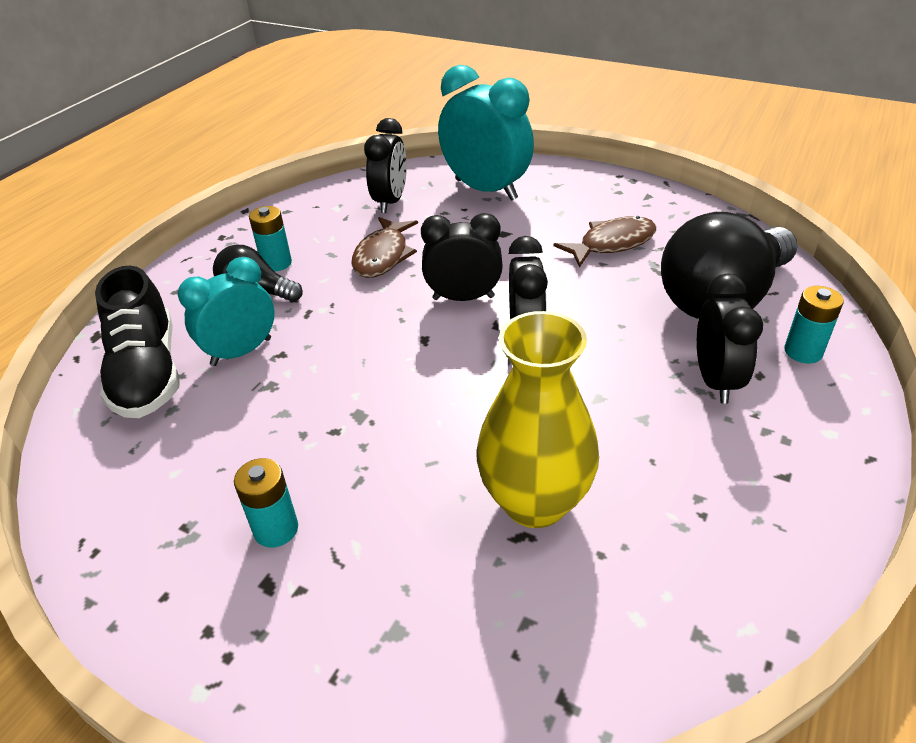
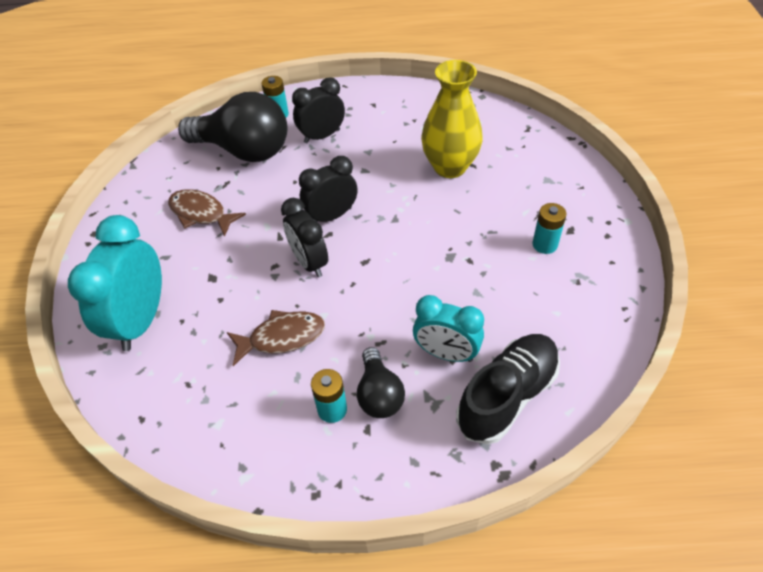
camera: 120 degrees left, 10 degrees up
black clock [364,118,407,213] -> none

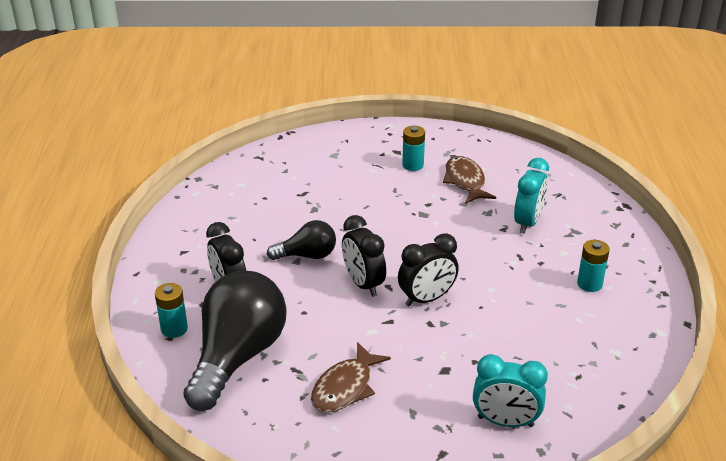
camera: 90 degrees left, 15 degrees down
turquoise clock [68,215,162,351] -> turquoise clock [473,354,548,427], size x0.66
brown fish [227,310,325,366] -> brown fish moved to [443,156,496,204]
black light bulb [357,347,405,418] -> black light bulb moved to [267,220,336,260]
yellow vase [421,60,483,178] -> none
black shoe [456,334,560,444] -> none

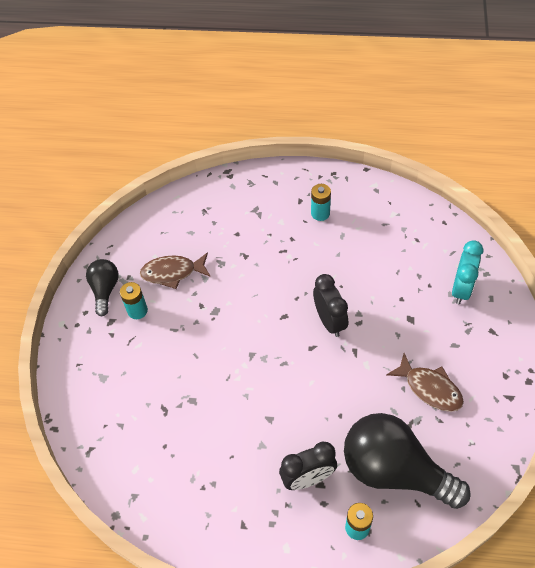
camera: 80 degrees left, 20 degrees up
black light bulb [267,220,336,260] -> black light bulb moved to [86,259,119,317]
black clock [342,215,386,297] -> none
turquoise clock [514,158,549,234] -> none

